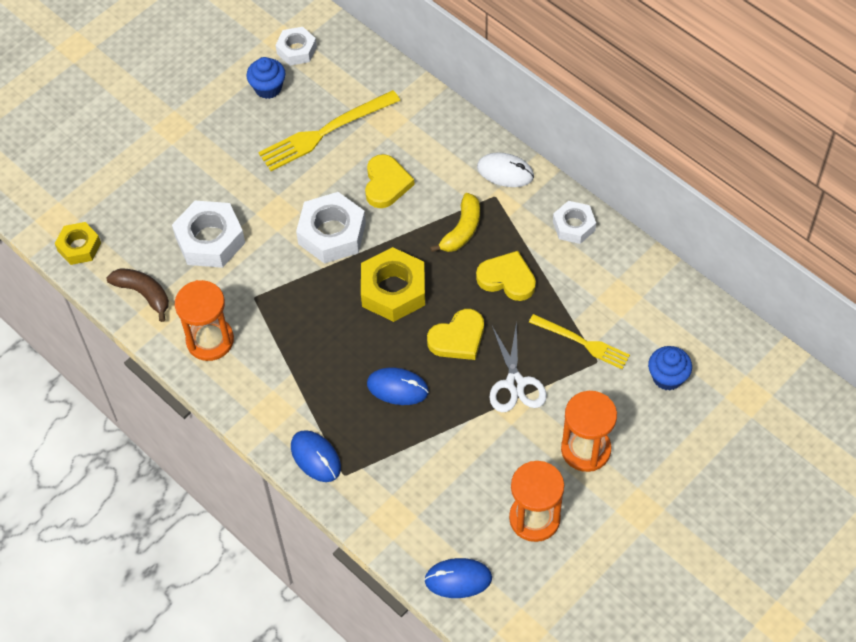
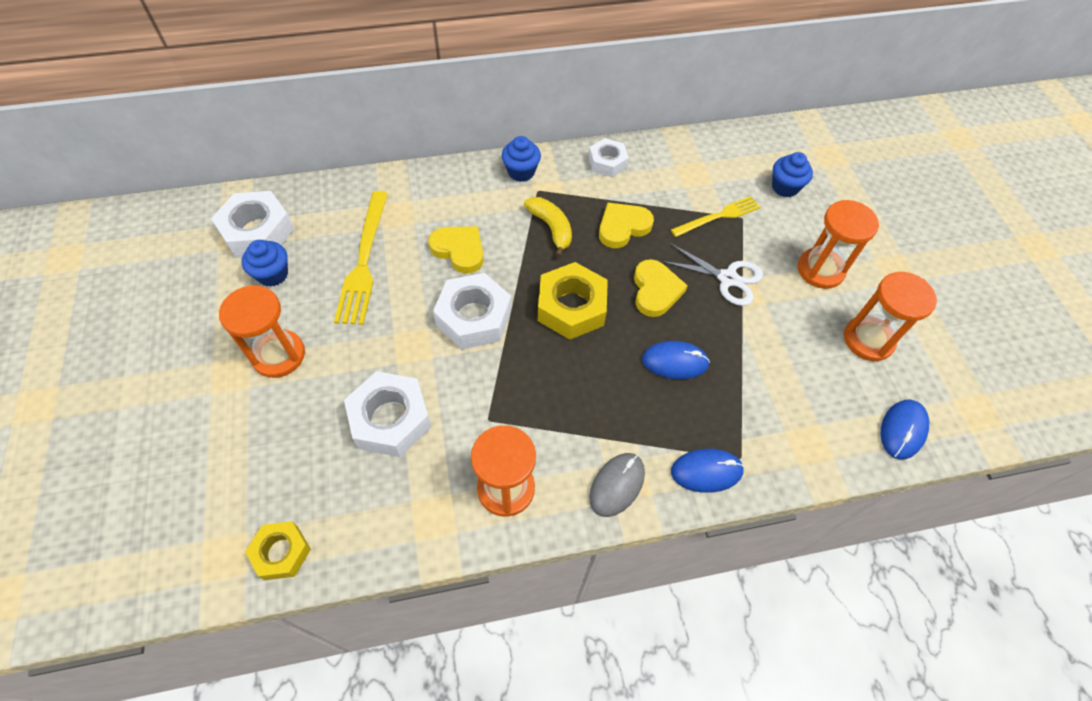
camera: 60 degrees left, 0 degrees up
brown banana [107,268,169,322] -> none
white nut [275,27,317,66] -> white nut [211,191,294,258], size x1.63
blue mouse [367,367,429,405] -> blue mouse turned 45 degrees clockwise [642,341,710,379]
white mouse [477,152,534,187] -> blue cupcake [501,136,541,182]
none -> orange hourglass [219,285,305,378]
none -> grey mouse [589,453,645,517]

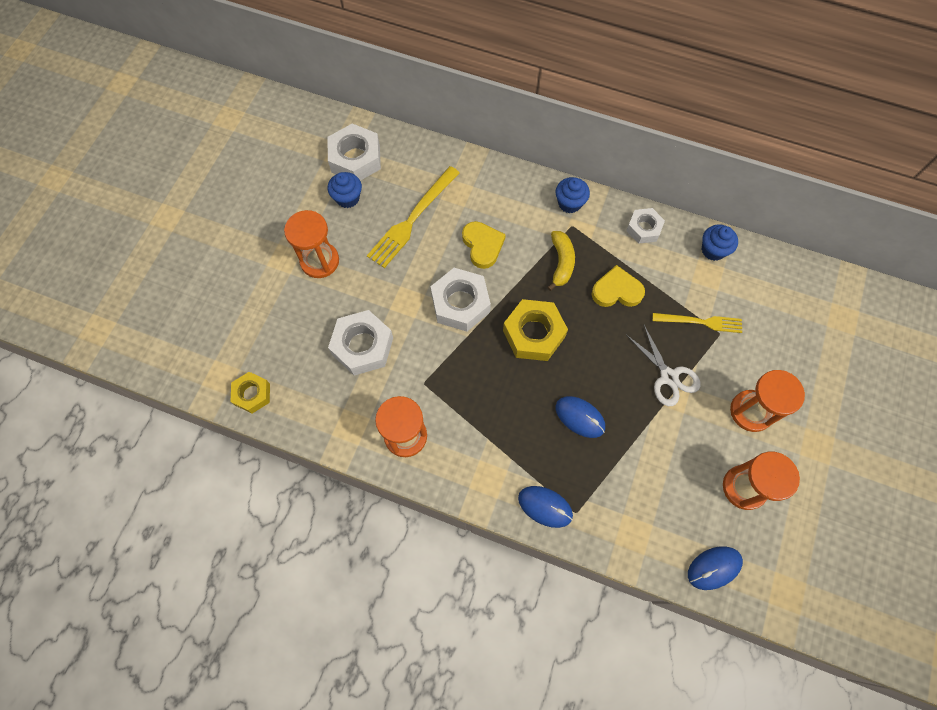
camera: 35 degrees right, 10 degrees up
grey mouse [589,453,645,517] -> none
yellow heart [634,259,688,317] -> none
blue cupcake [772,152,813,198] -> blue cupcake moved to [702,224,738,261]

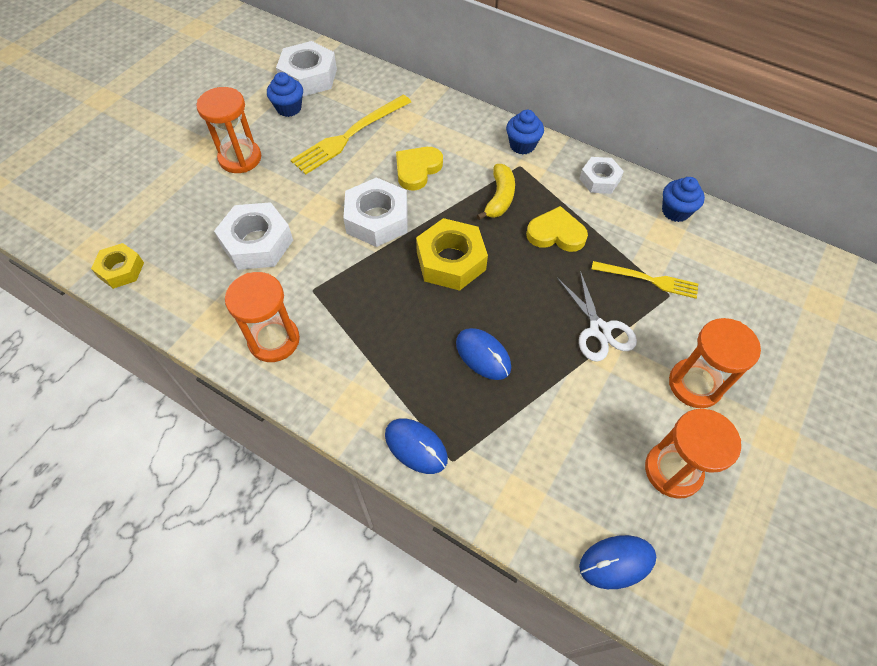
camera: 10 degrees right, 10 degrees down
yellow heart [462,221,506,269] -> yellow heart turned 135 degrees counterclockwise [396,147,443,191]

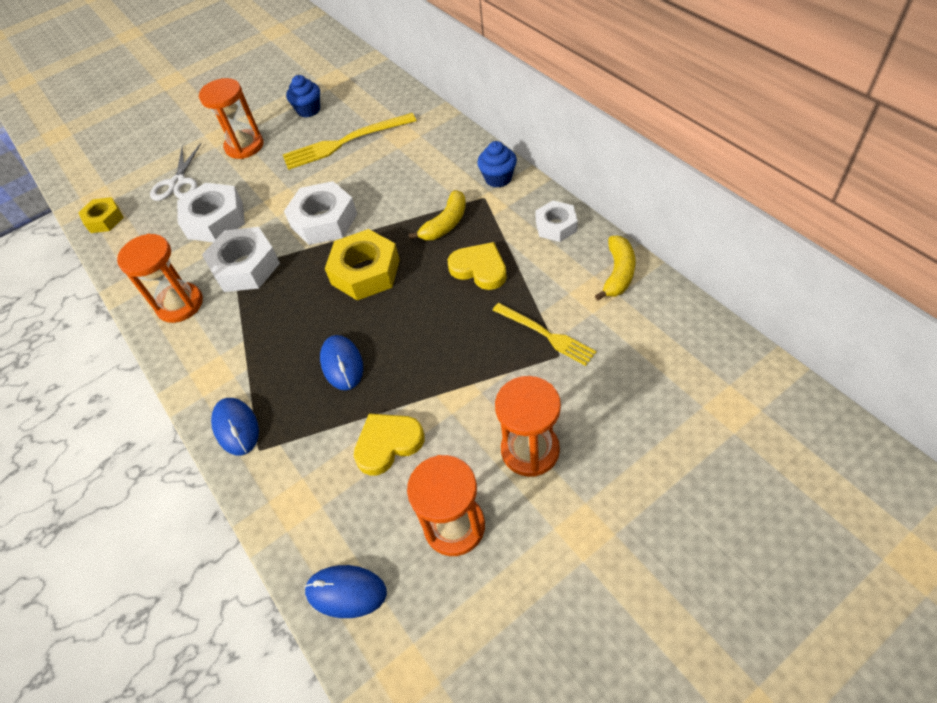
camera: 30 degrees right, 5 degrees down
white nut [276,41,337,97] -> white nut moved to [202,227,280,292]
yellow heart [396,147,443,191] -> yellow heart moved to [354,413,425,475]
white scissors [557,271,637,361] -> white scissors moved to [150,143,201,201]
blue cupcake [662,177,705,222] -> yellow banana [595,236,635,301]

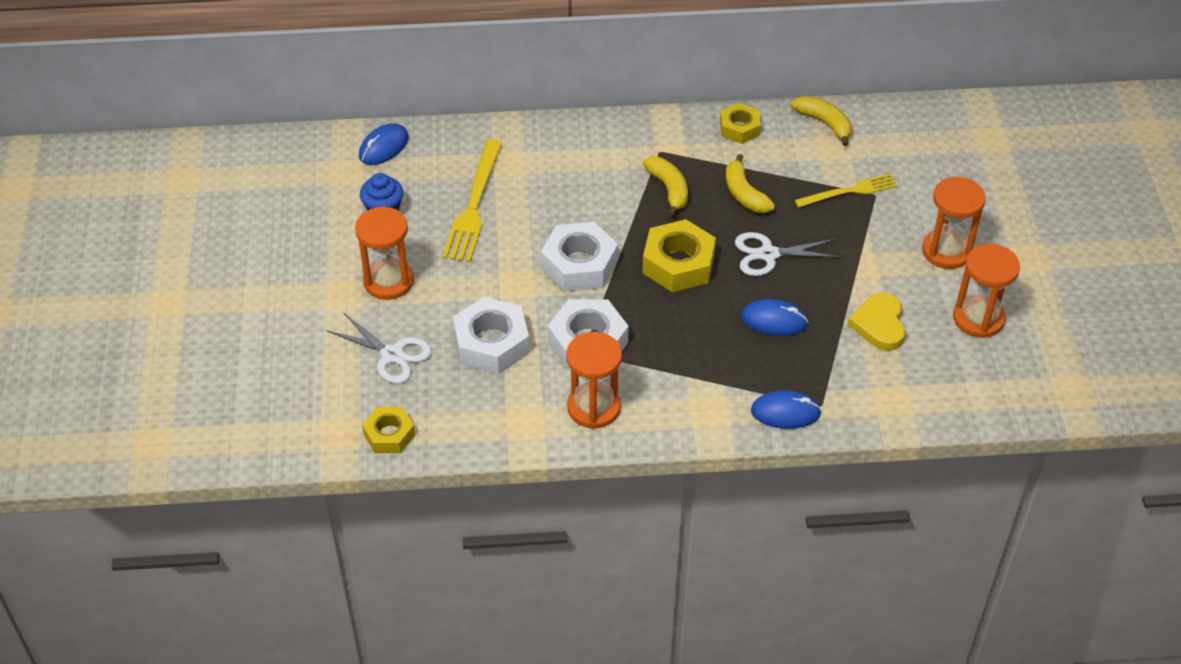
camera: 65 degrees left, 5 degrees down
blue mouse [304,565,387,618] -> blue mouse moved to [359,124,409,165]
yellow heart [448,242,507,290] -> yellow banana [726,154,775,213]
blue cupcake [477,141,517,188] -> none
white nut [535,200,578,242] -> yellow nut [720,103,761,144]
none -> white scissors [735,232,841,276]

